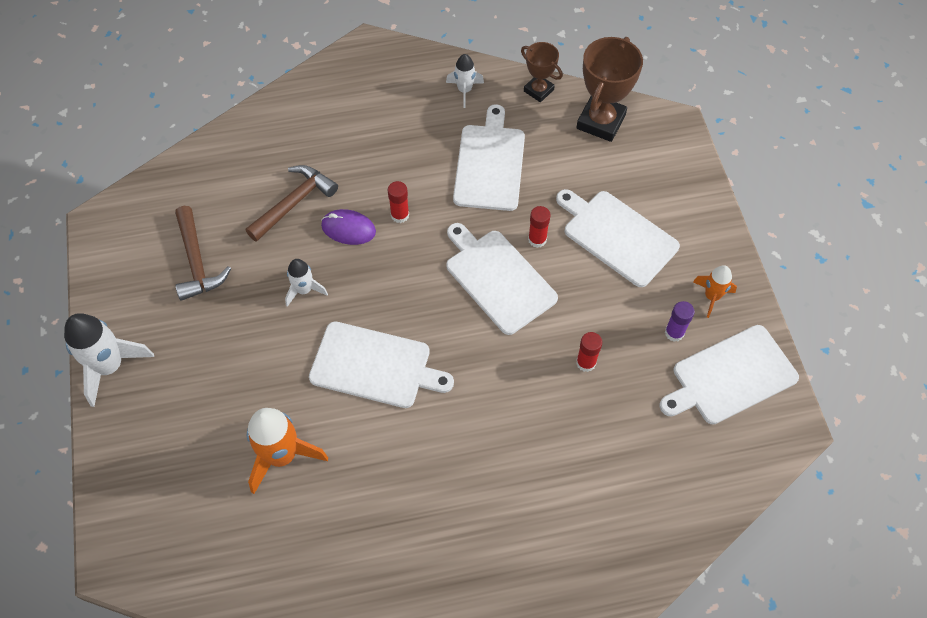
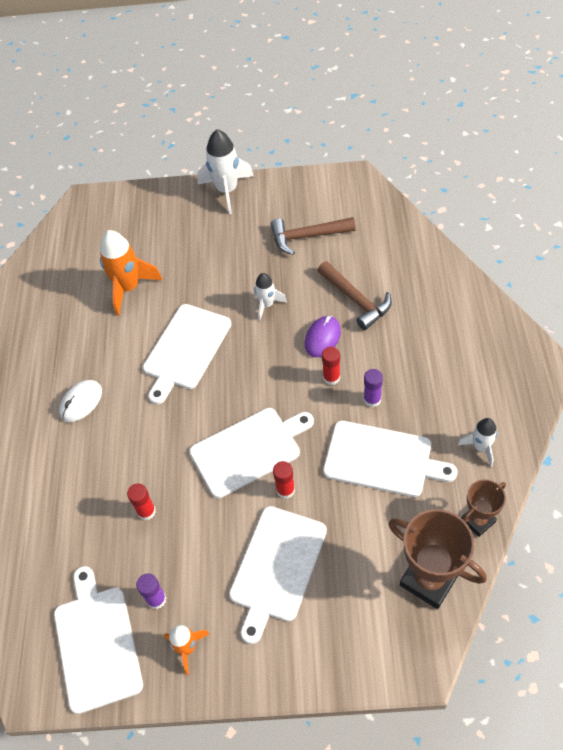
camera: 105 degrees right, 5 degrees down
white cutting board [556,189,680,287] -> white cutting board turned 150 degrees clockwise [229,506,327,644]
none -> white mouse [59,380,102,422]
none -> purple glue stick [364,369,383,407]

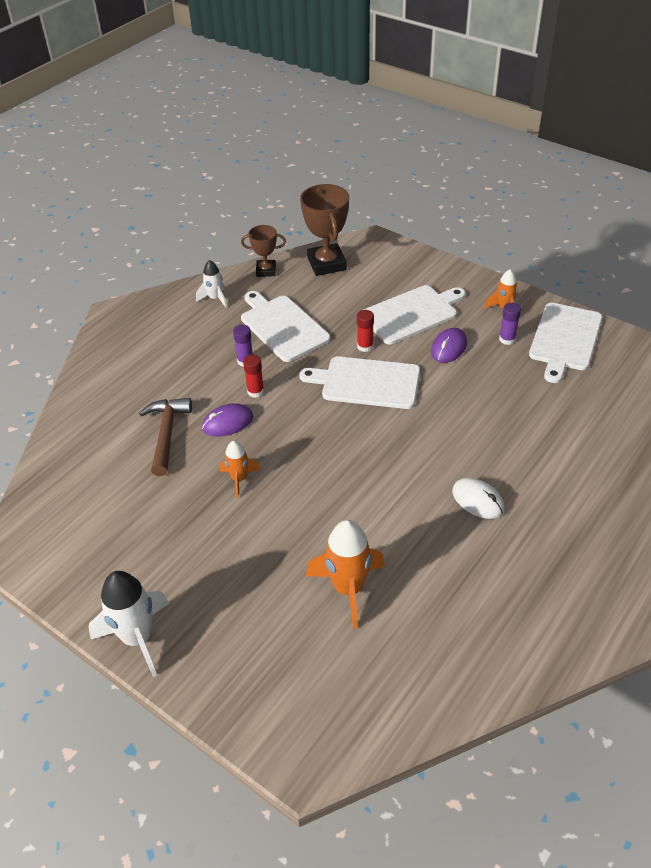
camera: 145 degrees left, 10 degrees down
white mouse [59,380,102,422] -> white mouse turned 60 degrees clockwise [452,478,505,519]
red glue stick [127,484,156,520] -> none
white cutting board [143,304,231,404] -> none
white rocket [254,273,287,321] -> orange rocket [220,441,261,498]
brown hammer [271,217,356,255] -> none
none -> purple mouse [431,328,467,363]

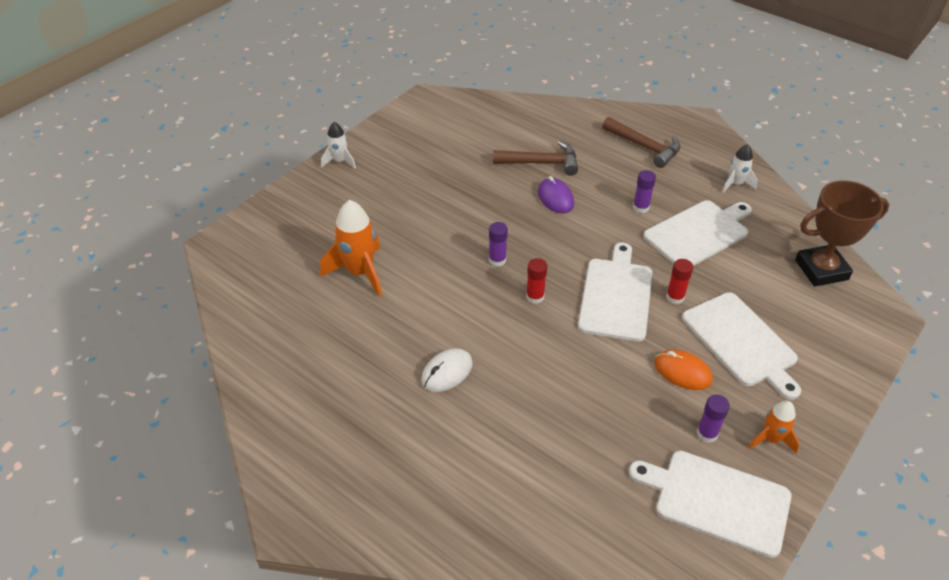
camera: 90 degrees right, 0 degrees up
white rocket [89,571,169,677] -> white rocket [321,122,356,169], size x0.57
orange rocket [220,441,261,498] -> none
brown trophy [241,225,286,277] -> none
red glue stick [243,355,264,398] -> red glue stick moved to [526,258,547,304]
purple mouse [431,328,467,363] -> orange mouse [654,350,713,390]
none -> purple glue stick [489,222,508,266]
none -> brown hammer [602,117,681,168]

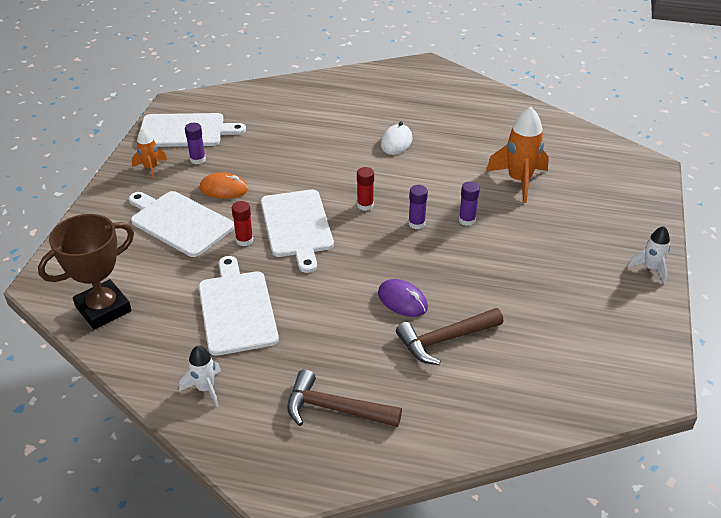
camera: 155 degrees right, 5 degrees down
purple glue stick [633,170,656,213] -> purple glue stick moved to [459,182,480,226]
white cutting board [643,200,752,266] -> white cutting board turned 135 degrees clockwise [199,256,279,356]

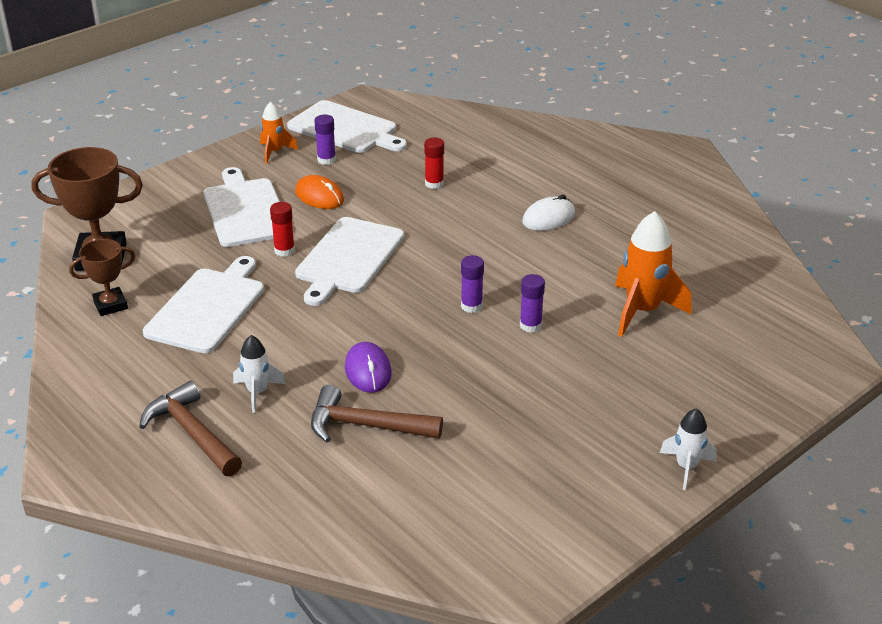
camera: 35 degrees right, 5 degrees down
white rocket [179,346,221,407] -> white rocket moved to [233,335,286,413]
red glue stick [357,167,374,211] -> red glue stick moved to [424,138,444,189]
none -> brown trophy [69,239,135,316]

